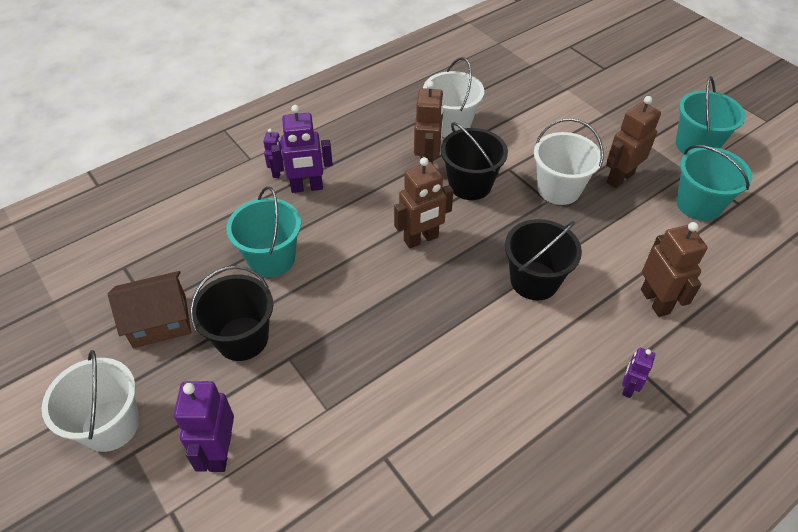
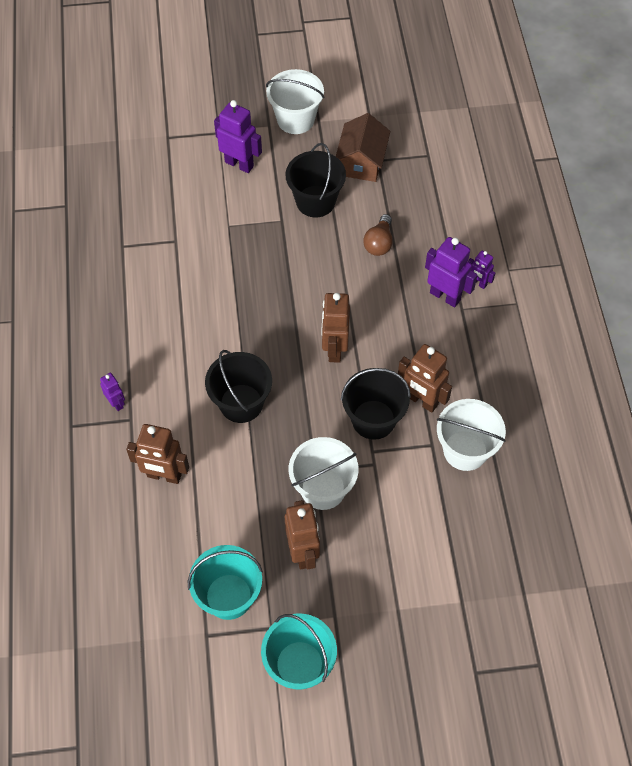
camera: 120 degrees right, 10 degrees up
turquoise bucket [226,186,301,277] -> brown light bulb [363,214,393,256]
purple robot [271,105,333,193] -> purple robot turned 105 degrees clockwise [425,237,477,307]

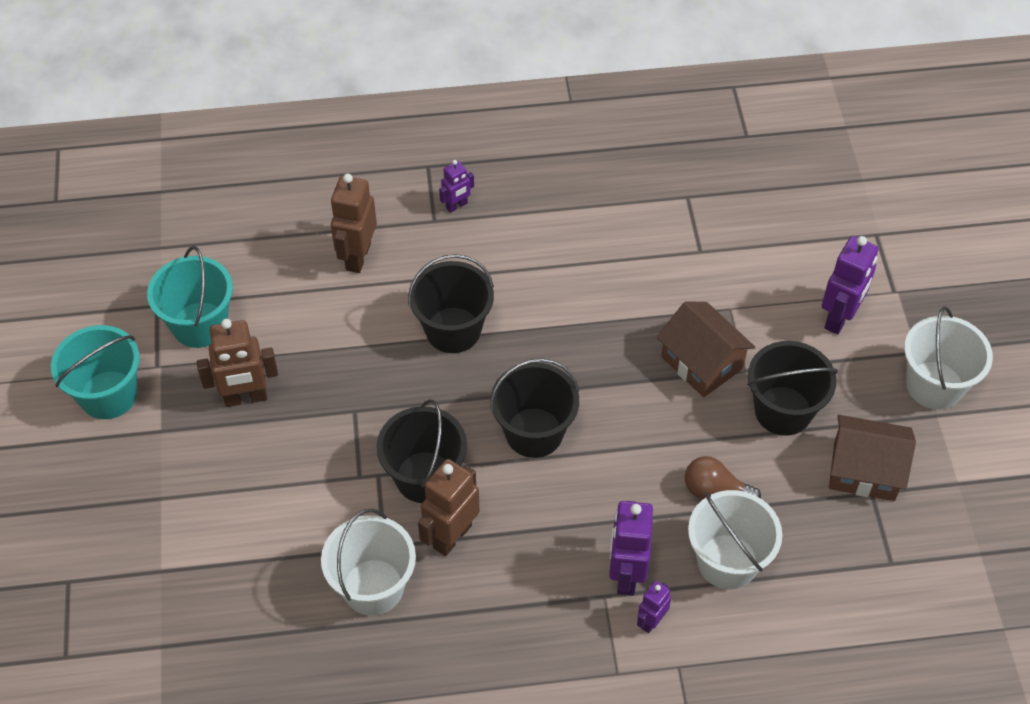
camera: 90 degrees right, 5 degrees down
white bucket [289,437,359,510] -> white bucket moved to [688,490,782,589]
brown robot [321,293,350,363] -> black bucket [490,358,579,458]
purple robot [425,237,477,307] -> purple robot turned 150 degrees clockwise [609,501,653,596]
none -> brown house [656,301,755,397]

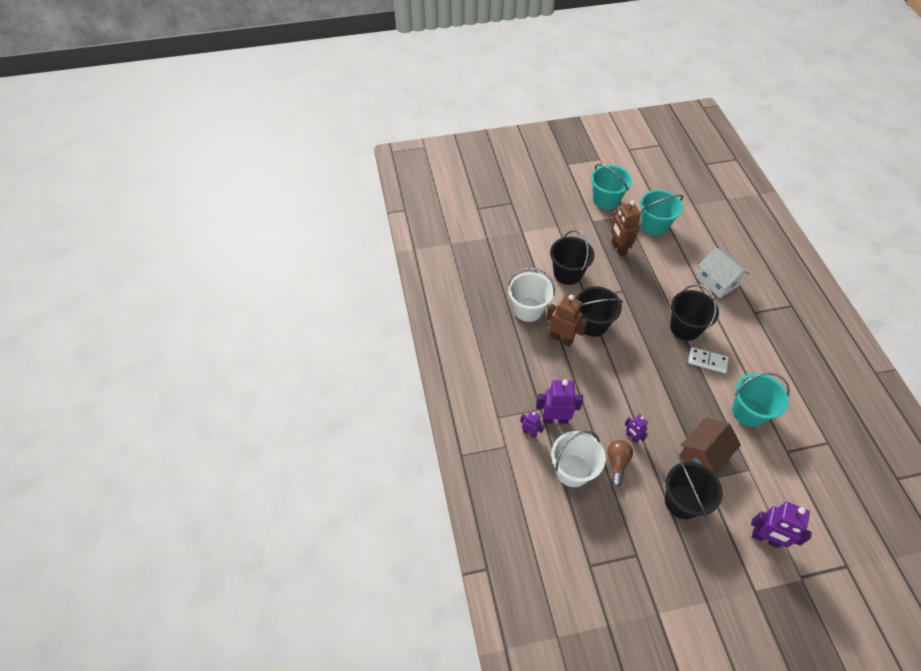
camera: 85 degrees right, 0 degrees up
brown robot [331,173,377,273] -> white house [696,248,750,298]
purple robot [439,160,474,213] -> purple robot moved to [624,414,648,443]
black bucket [490,358,579,458] -> black bucket moved to [550,230,595,285]
brown house [829,415,916,501] -> none
white bucket [904,307,993,409] -> none
none -> white domino [688,347,729,373]
none -> turquoise bucket [732,373,790,427]

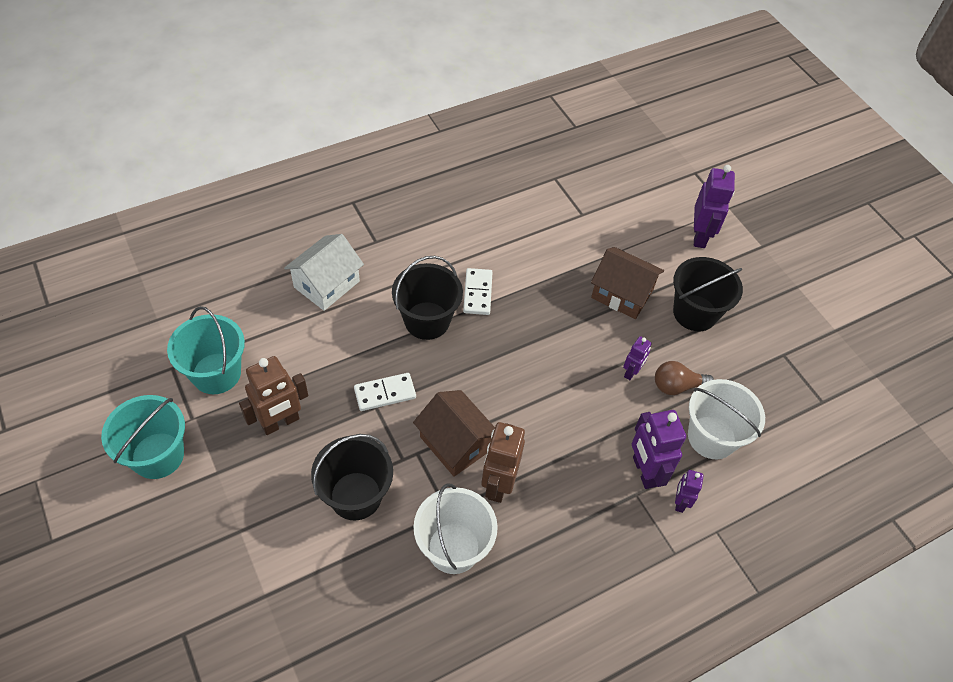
camera: 110 degrees left, 0 degrees up
black bucket [576,286,623,337] -> brown house [413,390,495,477]
turquoise bucket [732,373,790,427] -> none
none -> white domino [354,373,416,411]

